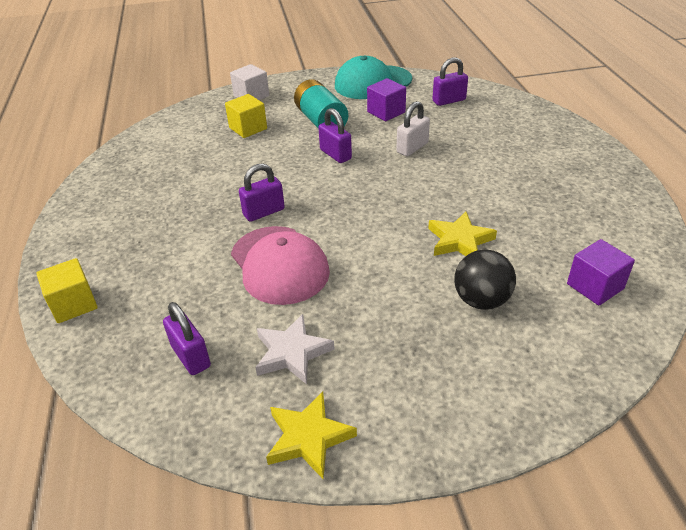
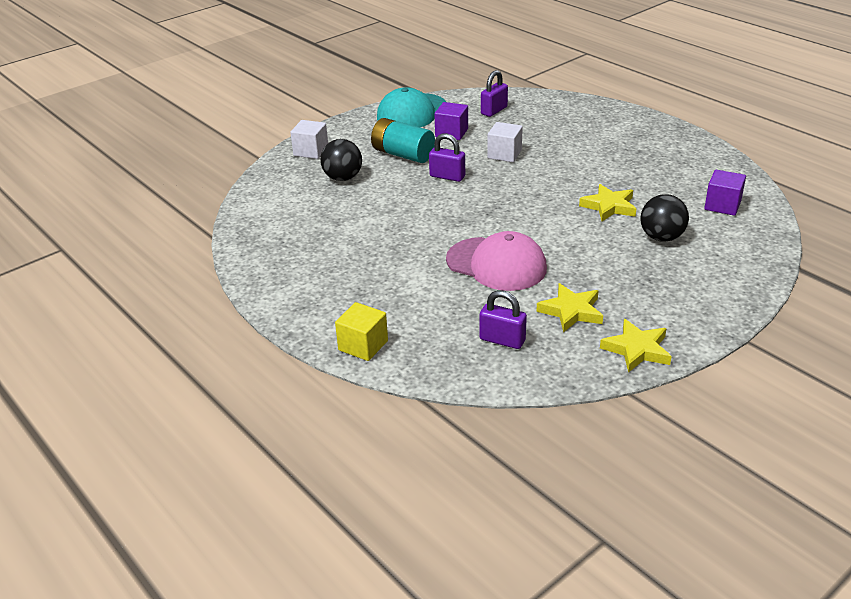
camera: 30 degrees left, 5 degrees down
yellow cube [225,94,267,138] -> black ball [320,139,362,181]
purple padlock [239,163,285,222] -> none
white star [255,314,334,384] -> yellow star [536,283,603,333]
white padlock [397,101,430,156] -> white cube [487,122,523,162]

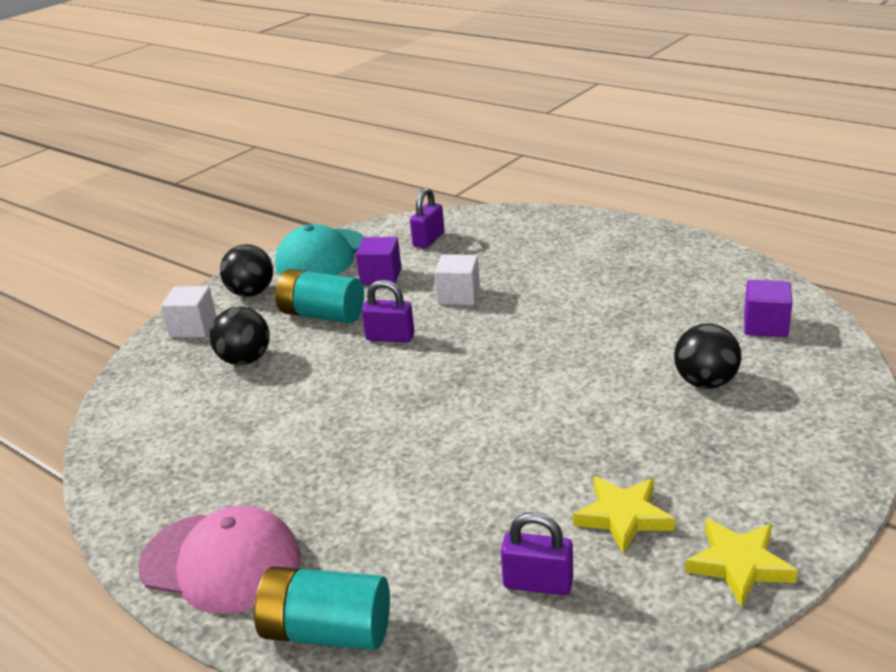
camera: 10 degrees left, 5 degrees down
yellow cube [335,302,388,361] -> turquoise battery [254,567,390,650]
pink cap [446,231,547,291] -> pink cap moved to [138,505,301,614]
yellow star [579,184,636,221] -> none
none -> black ball [220,244,273,297]

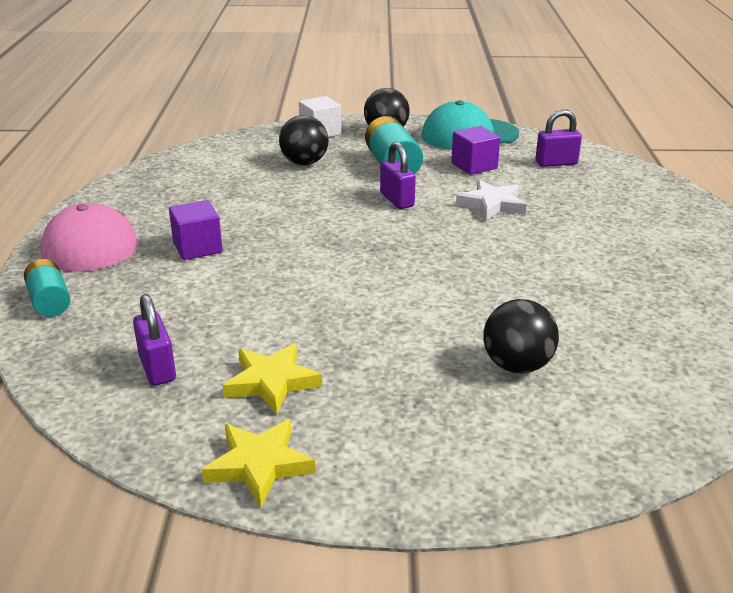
camera: 50 degrees right, 0 degrees up
turquoise battery [254,567,390,650] -> turquoise battery [24,259,70,317], size x0.65
white cube [434,254,480,305] -> white star [456,180,527,221]
purple cube [744,280,793,337] -> purple cube moved to [169,200,223,260]

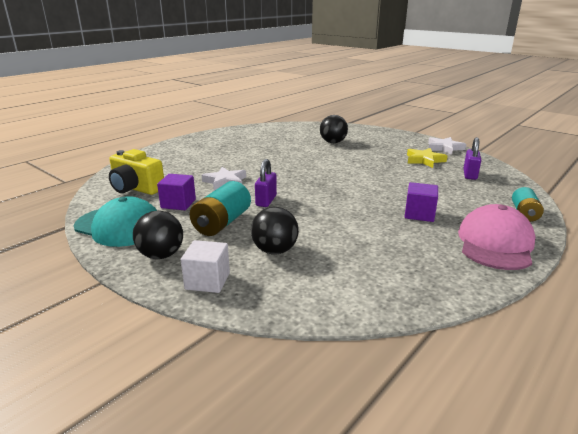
camera: 140 degrees left, 5 degrees down
yellow star [202,419,316,507] -> white star [428,137,466,155]
purple padlock [535,109,582,167] -> yellow camera [109,149,164,195]

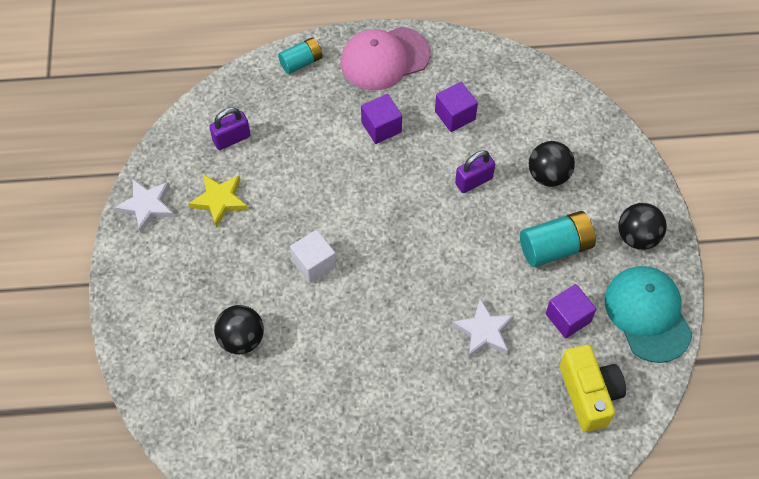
camera: 135 degrees left, 35 degrees up
white cube [181,240,230,293] -> white cube moved to [290,230,336,283]
purple padlock [255,159,277,207] -> purple padlock moved to [455,150,495,193]
none -> purple cube [435,82,478,132]

